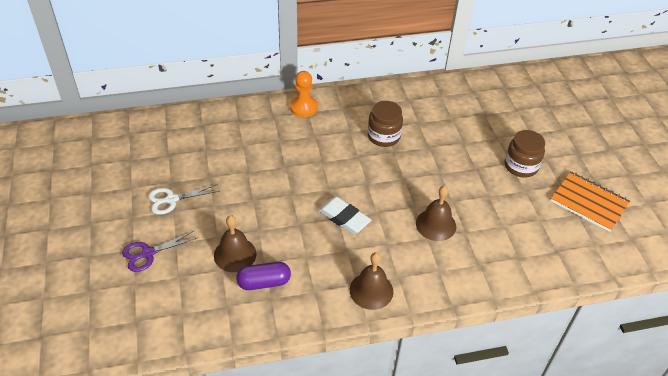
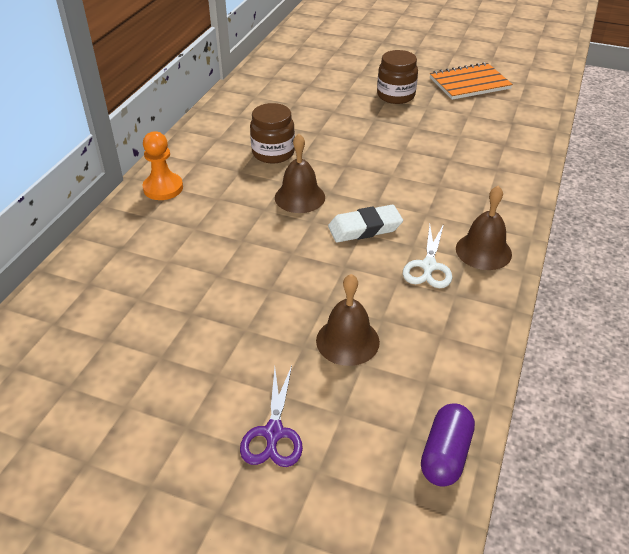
camera: 55 degrees left, 5 degrees down
white scissors [148,184,219,215] -> white scissors moved to [403,224,452,288]
purple capsule [236,262,291,290] -> purple capsule moved to [421,403,475,487]
brown bell [416,186,456,241] -> brown bell moved to [275,134,325,213]

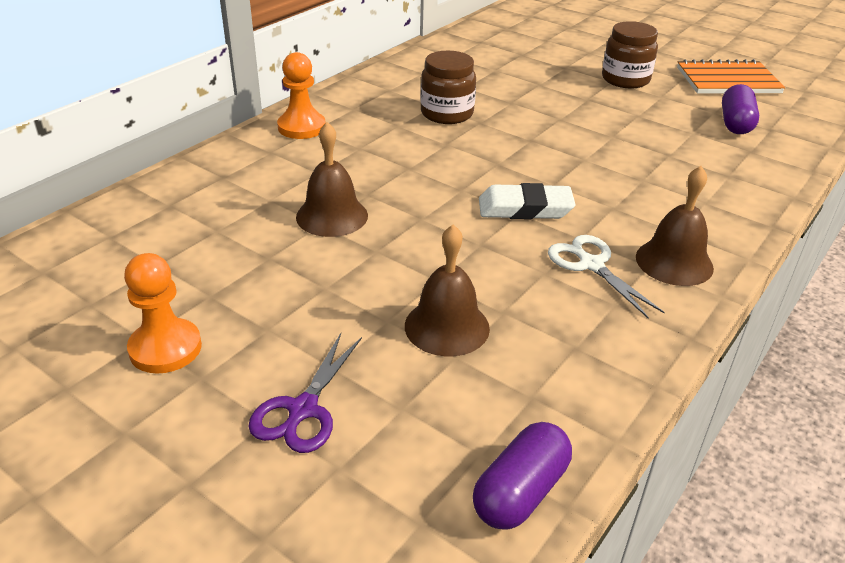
camera: 15 degrees right, 5 degrees down
brown bell [275,134,325,213] -> brown bell moved to [296,122,368,237]
white scissors [403,224,452,288] -> white scissors turned 120 degrees clockwise [548,235,665,318]
none -> orange pawn [124,253,202,374]
none -> purple capsule [722,84,759,134]

